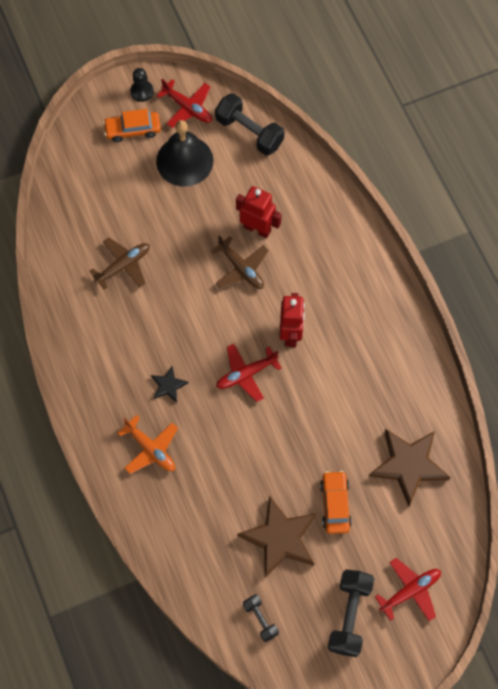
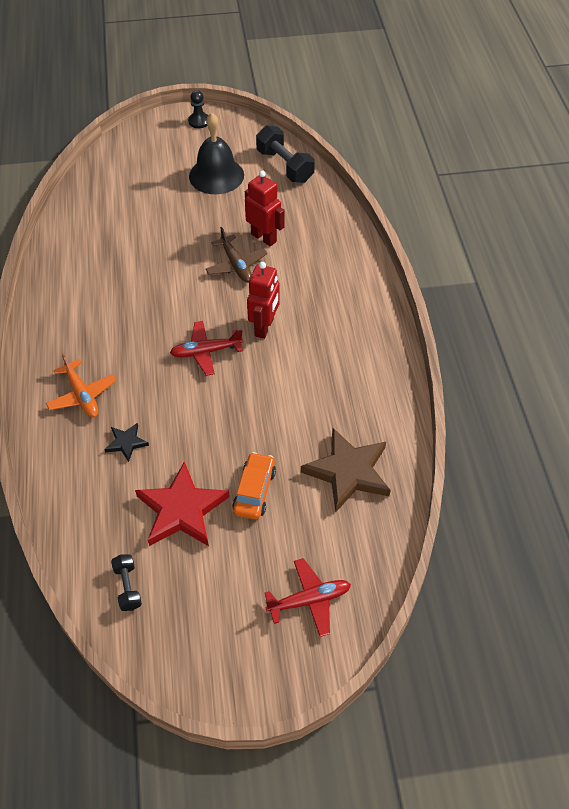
camera: 15 degrees right, 15 degrees down
brown plane [90,238,150,290] -> none
orange car [103,109,161,142] -> none
black star [151,366,188,403] -> black star moved to [104,423,149,462]
red plane [157,79,212,128] -> none
brown star [237,495,317,578] -> red star [135,461,230,546]
black dumbbell [328,569,374,657] -> none

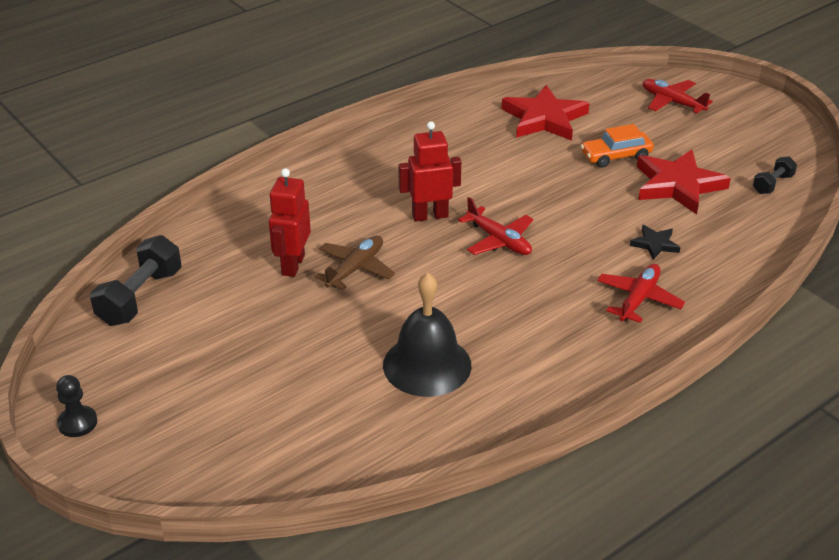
camera: 120 degrees left, 15 degrees down
orange plane [46,353,116,417] -> red plane [597,264,685,323]
black bell [189,113,244,194] -> black bell moved to [383,272,472,397]
brown star [301,428,391,512] -> red star [501,85,589,141]

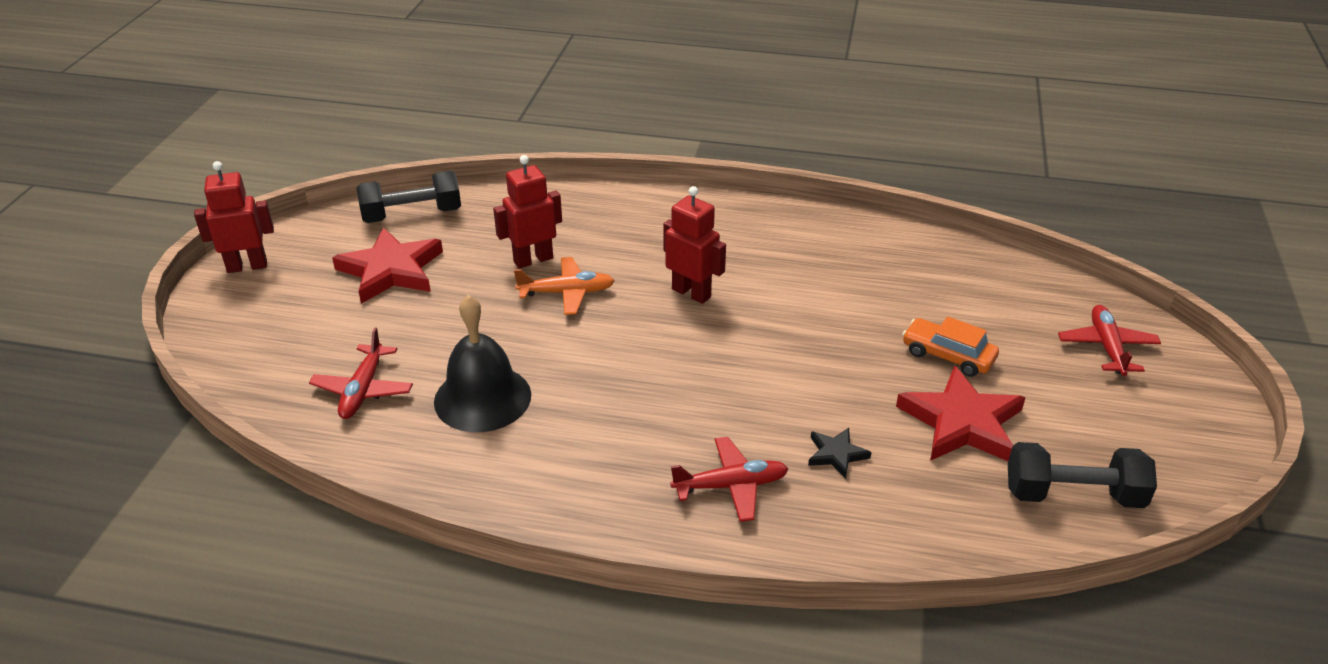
camera: 50 degrees right, 0 degrees up
black pawn [56,375,97,437] -> red robot [194,161,274,273]
brown plane [315,235,395,290] -> orange plane [514,257,614,315]
red plane [458,197,533,255] -> red plane moved to [309,328,413,419]
red star [501,85,589,141] -> red star moved to [332,227,443,304]
black dumbbell [753,156,797,194] -> black dumbbell [1008,442,1157,508], size x1.79

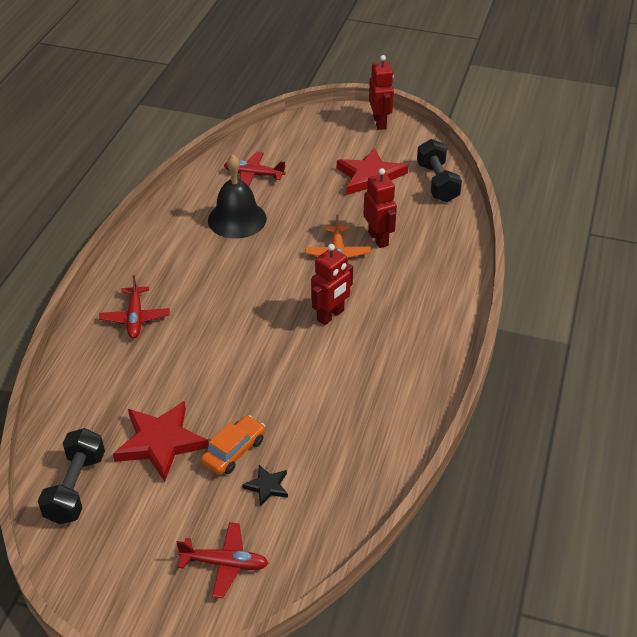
camera: 95 degrees right, 5 degrees up
black star [808,428,872,479] -> black star moved to [242,465,288,507]

